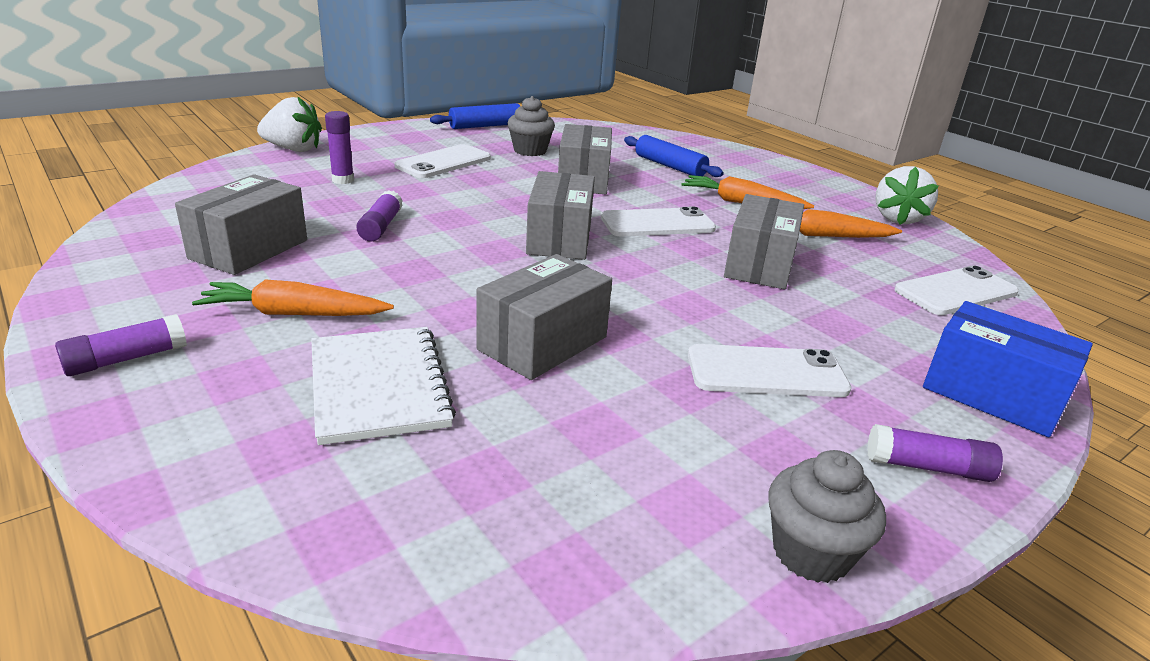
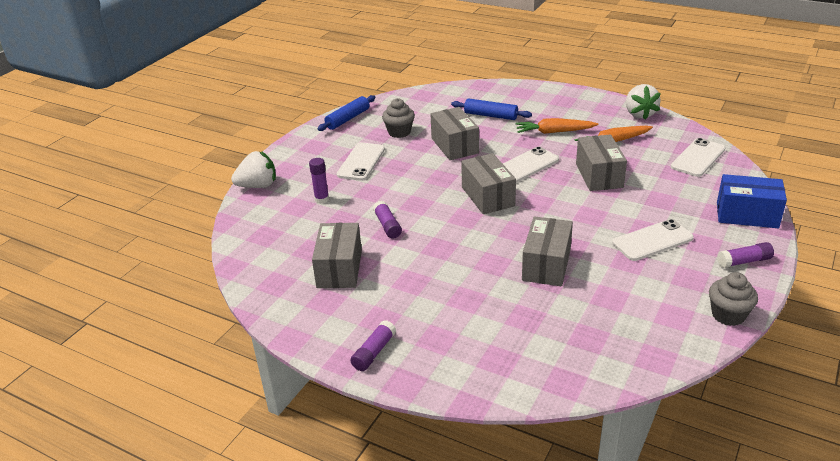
camera: 20 degrees left, 5 degrees up
orange carrot [192,279,394,316] -> none
white notebook [311,327,456,445] -> none

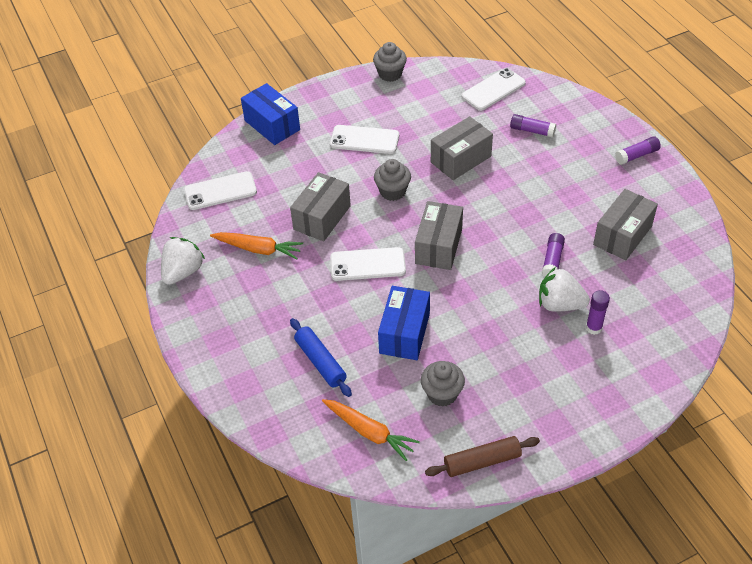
camera: 145 degrees left, 15 degrees up
white strawberry [231,151,276,188] -> white strawberry moved to [539,267,590,312]
blue rolling pin [317,95,376,131] -> brown rolling pin [425,436,540,477]
white phone [337,143,385,181] -> white phone moved to [462,68,526,111]
grey box [430,107,479,160] -> blue box [378,286,430,360]
orange carrot [516,118,598,134] -> orange carrot moved to [322,399,420,461]
purple glue stick [717,242,774,268] -> purple glue stick moved to [510,114,556,137]
none -> grey cupcake [374,159,411,201]

